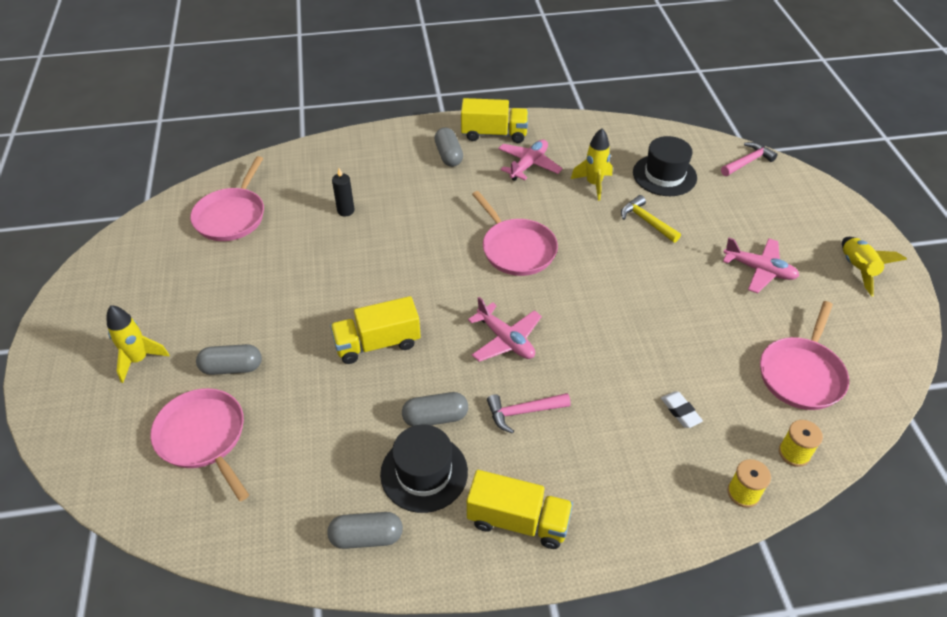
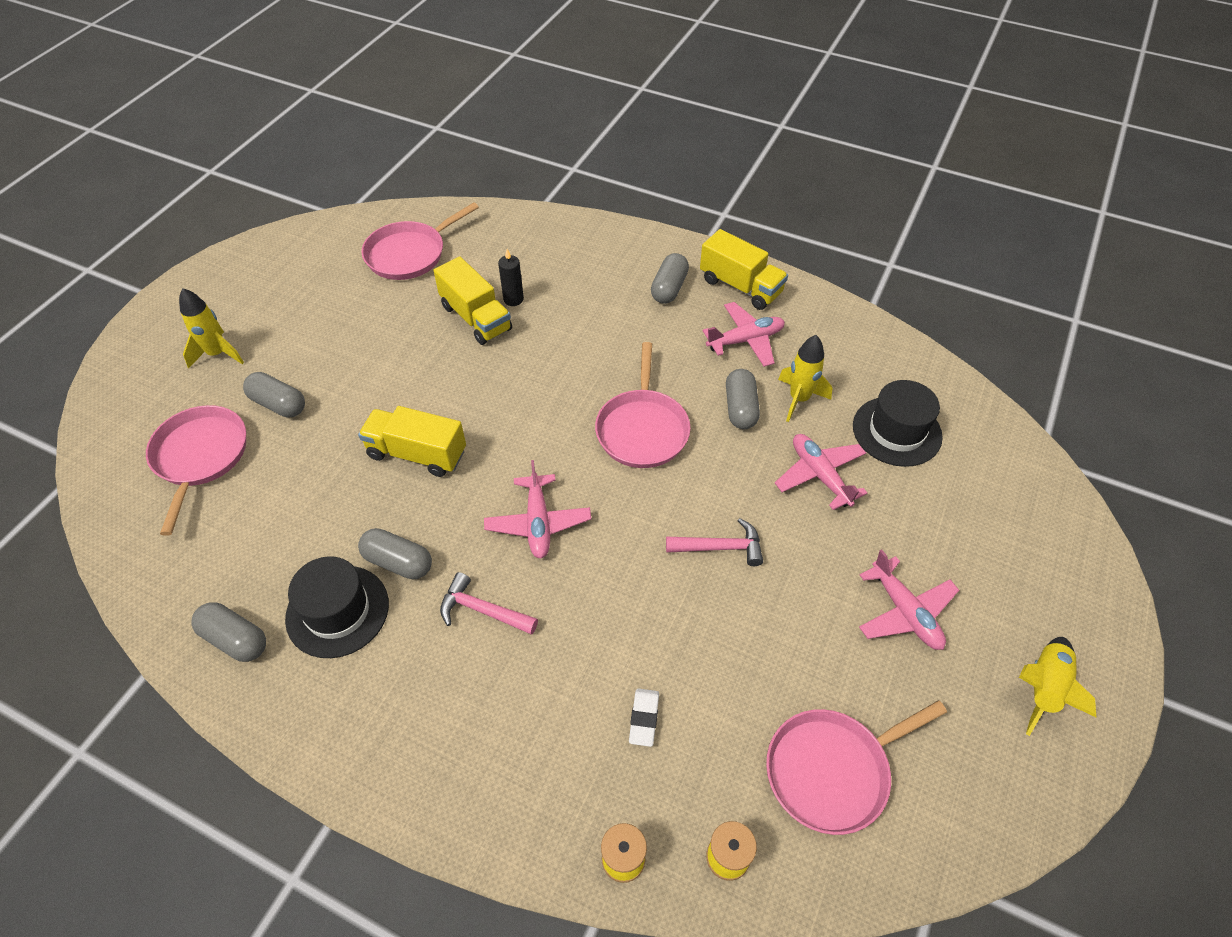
camera: 35 degrees right, 5 degrees up
yellow truck [467,470,573,549] -> yellow truck moved to [433,256,512,345]
yellow hammer [621,195,681,243] -> pink plane [775,434,867,510]
pink hammer [721,142,778,176] -> pink hammer moved to [666,518,763,566]
none -> grey capsule [726,369,760,429]

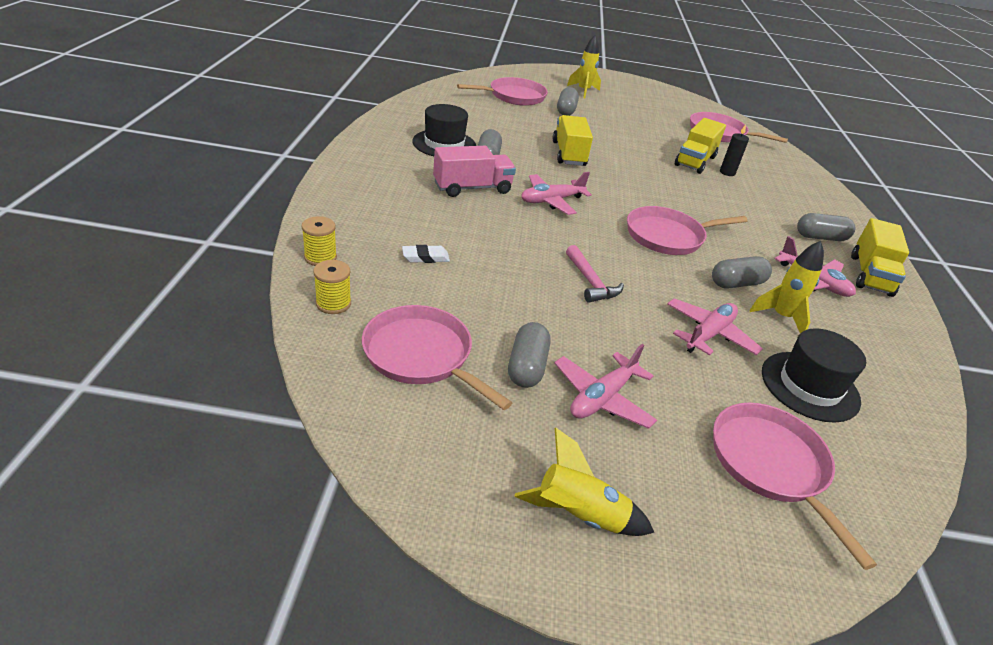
camera: 65 degrees right, 15 degrees down
grey capsule [191,602,266,662] -> grey capsule moved to [508,322,550,388]
pink hammer [440,572,538,635] -> pink truck [433,146,516,197]
none -> pink pan [713,403,877,570]

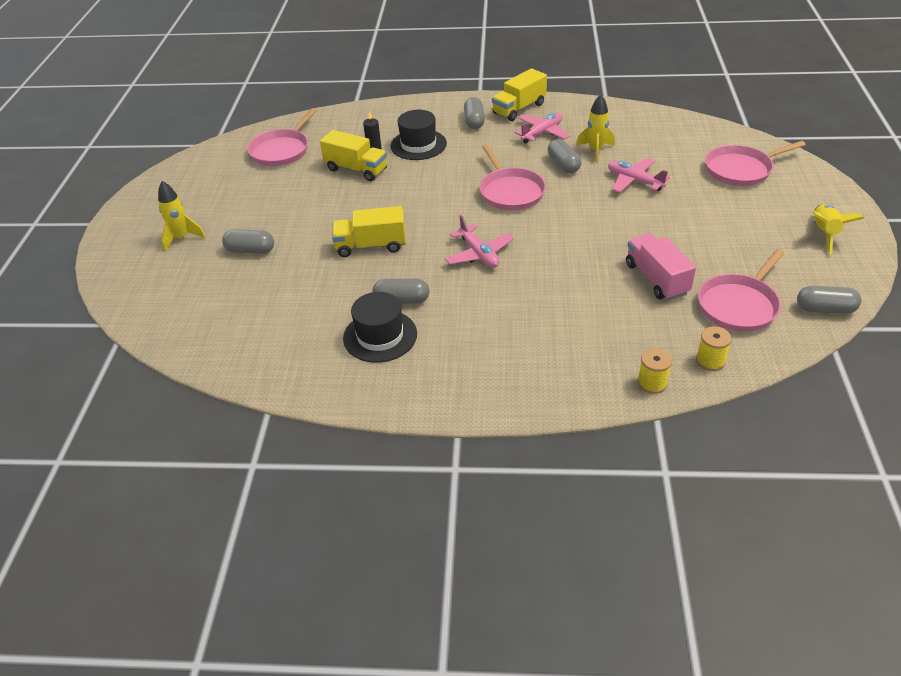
camera: 85 degrees left, 5 degrees up
white eraser [402,245,450,263] -> none
pink truck [433,146,516,197] -> pink truck moved to [626,233,696,300]
pink pan [457,77,548,106] -> none
grey capsule [508,322,550,388] -> grey capsule moved to [797,286,862,314]
pink plane [555,344,657,429] -> none
pink hammer [566,245,624,303] -> none
black hat [762,328,866,422] -> black hat moved to [390,110,447,160]
yellow truck [851,218,909,297] -> yellow truck turned 120 degrees clockwise [492,68,547,121]

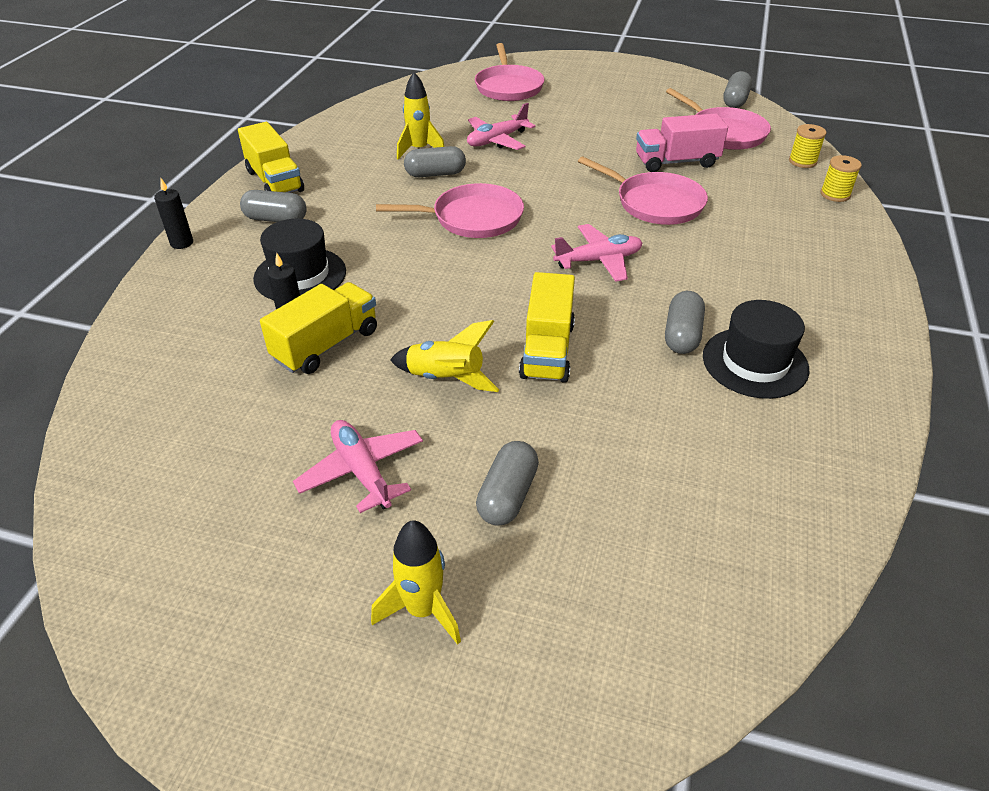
camera: 80 degrees left, 0 degrees up
pink pan [247,108,317,166] -> pink pan moved to [578,157,708,225]
pink plane [514,113,570,143] -> pink plane moved to [293,420,423,513]
yellow rocket [813,204,864,254] -> yellow rocket moved to [390,320,499,392]
none -> black candle [154,178,193,249]

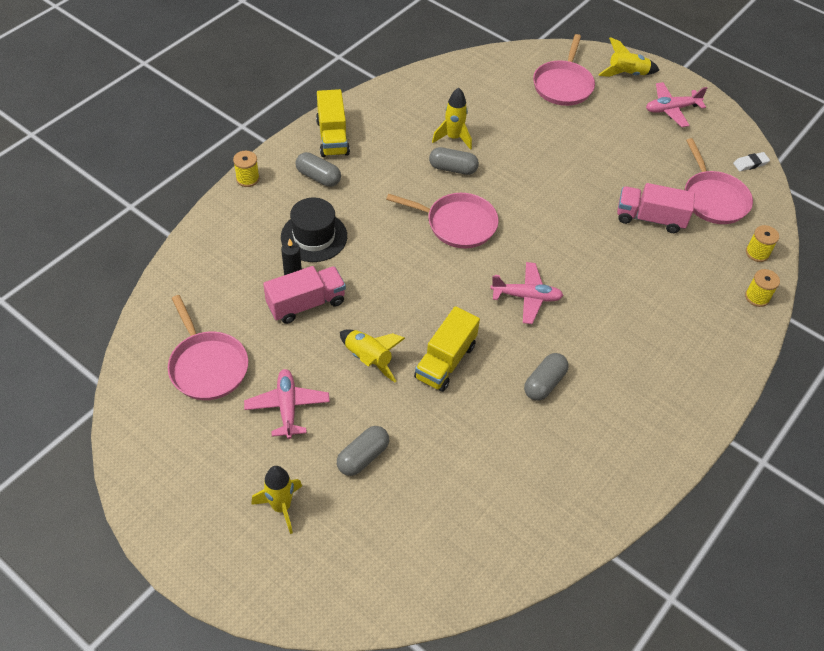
camera: 20 degrees right, 10 degrees up
black candle [154,178,193,249] -> yellow spool [233,151,259,187]
yellow truck [260,282,377,374] -> pink truck [263,266,346,324]
pink plane [467,103,535,150] -> pink plane moved to [646,82,707,127]
pink pan [578,157,708,225] -> pink pan moved to [168,295,248,400]
black hat [703,300,810,399] -> none
grey capsule [723,71,752,108] -> white eraser [733,152,770,171]
none -> yellow rocket [598,37,659,77]

